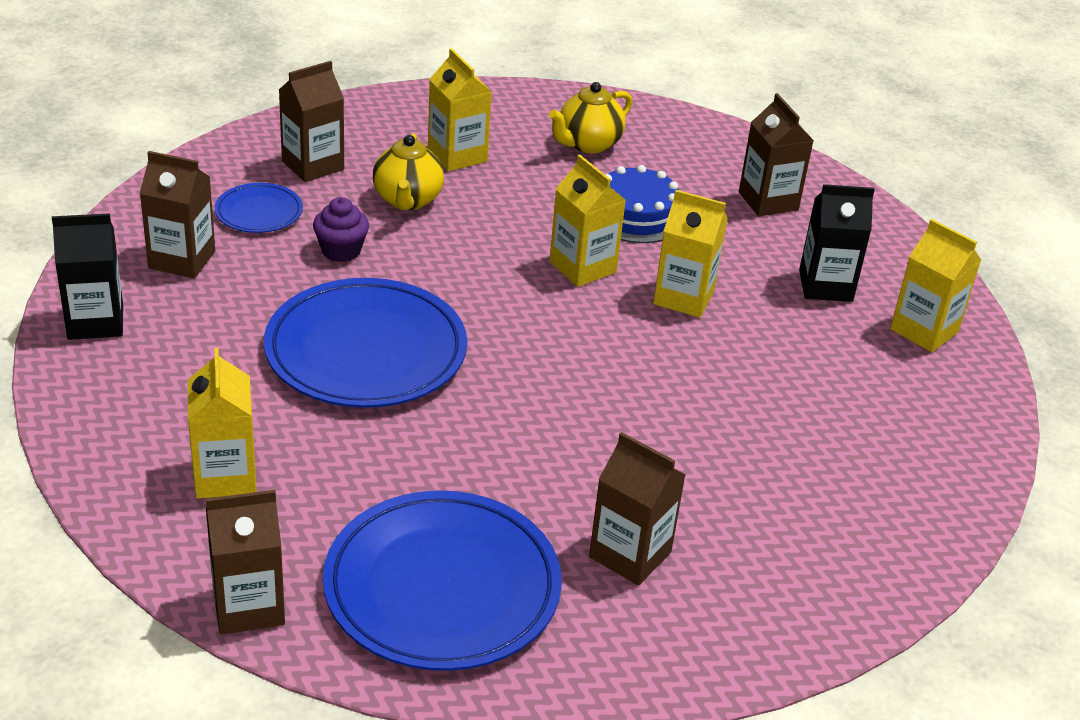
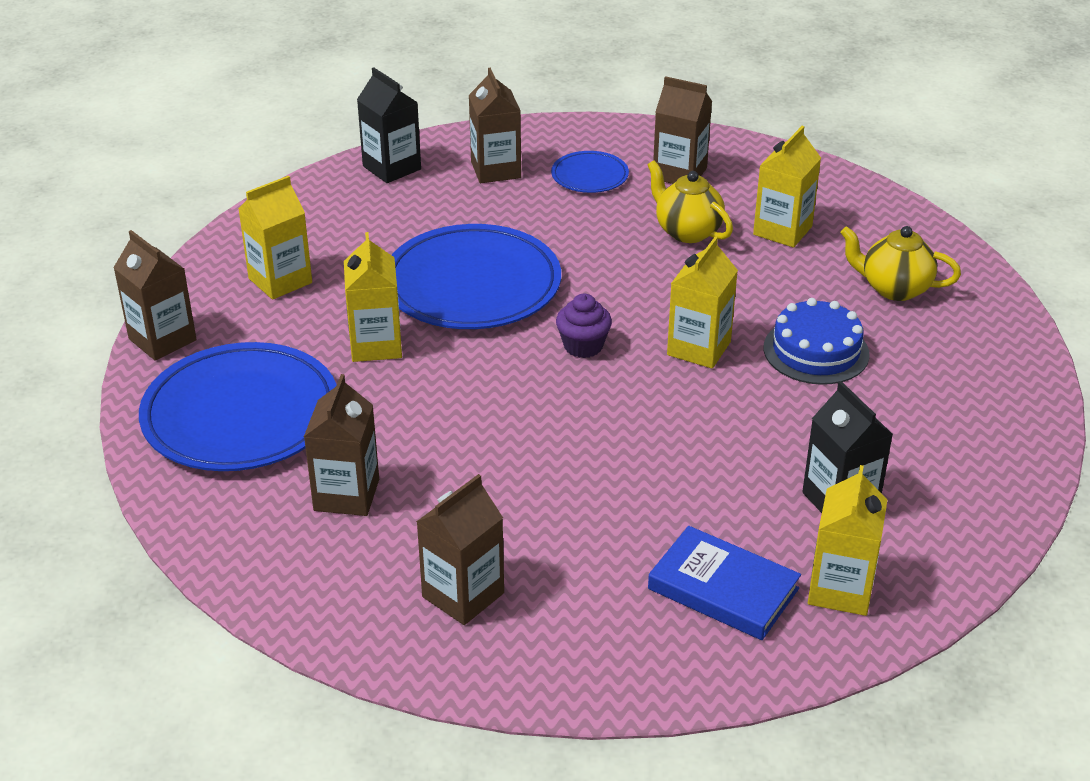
camera: 65 degrees right, 0 degrees up
purple cupcake [313,197,369,262] -> purple cupcake moved to [556,294,612,358]
yellow teapot [373,133,444,210] -> yellow teapot turned 75 degrees clockwise [647,160,733,243]
yellow carton [653,190,728,318] -> yellow carton moved to [344,232,402,362]
brown carton [739,93,814,216] -> brown carton moved to [416,474,504,625]
none -> blue book [648,526,801,640]

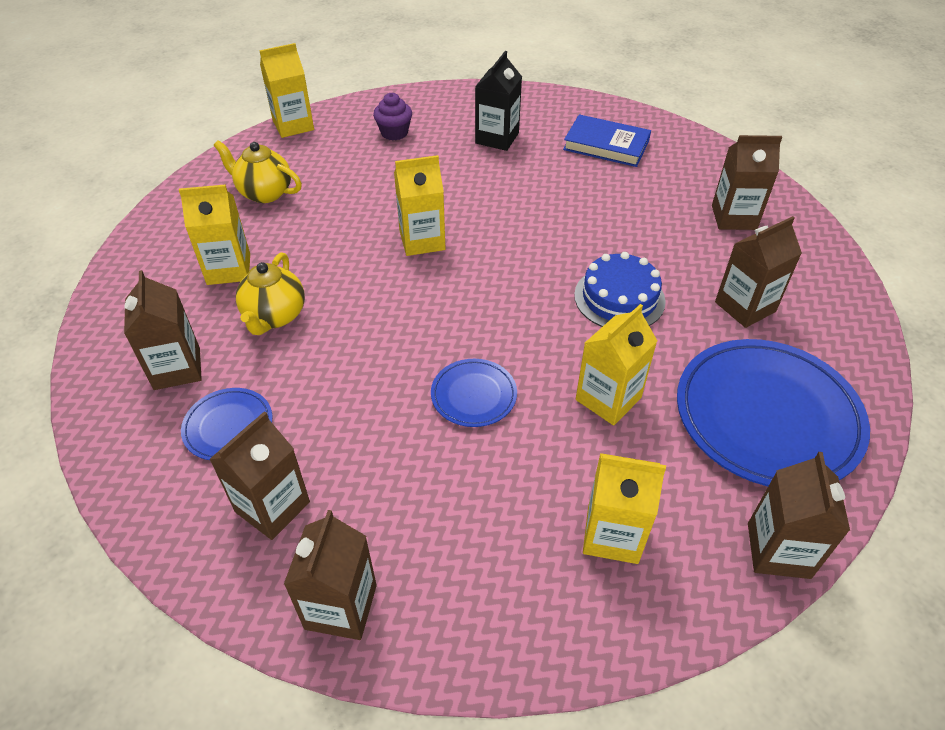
camera: 130 degrees left, 10 degrees up
black carton [357,67,421,183] -> brown carton [284,510,377,640]
blue plate [392,224,561,329] -> blue plate [431,359,517,427], size x0.48
purple cupcake [556,294,612,358] -> purple cupcake moved to [373,93,412,140]
blue book [648,526,801,640] -> blue book turned 60 degrees counterclockwise [563,114,651,167]
blue cake [763,298,869,385] -> blue cake moved to [574,252,666,327]
yellow carton [808,465,888,616] -> yellow carton moved to [259,43,314,138]
yellow teapot [840,226,961,301] -> yellow teapot turned 135 degrees clockwise [213,140,302,203]

